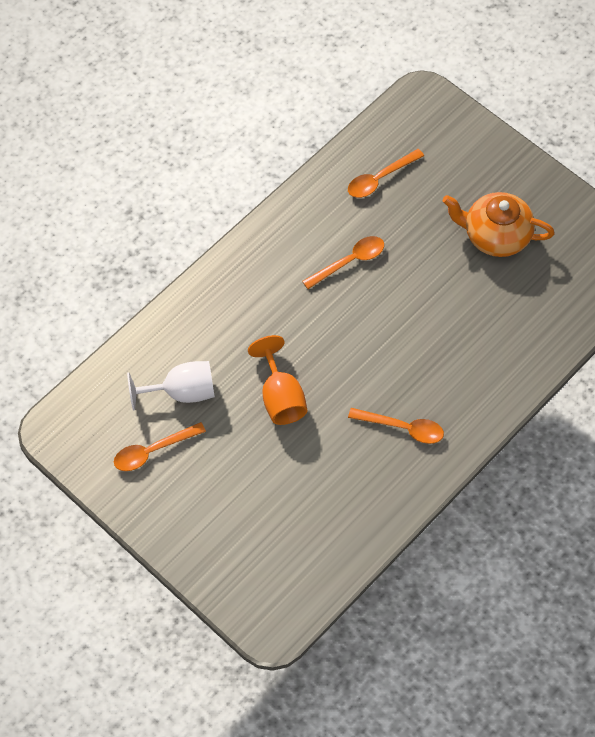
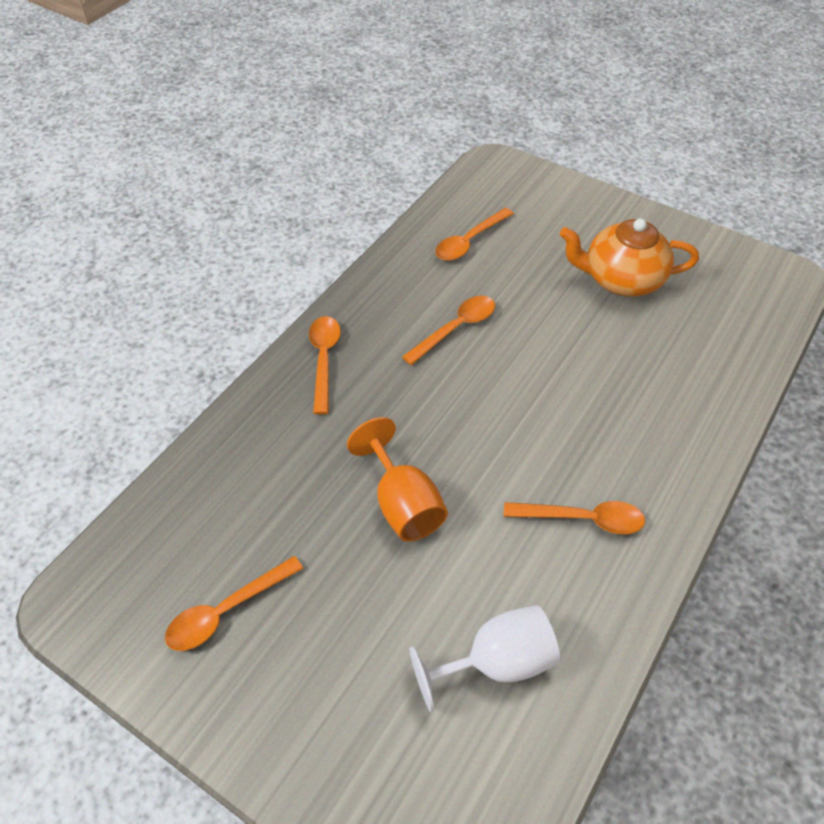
camera: 10 degrees left, 10 degrees down
white goblet [127,361,215,410] -> white goblet moved to [409,605,560,712]
none -> orange spoon [309,316,341,414]

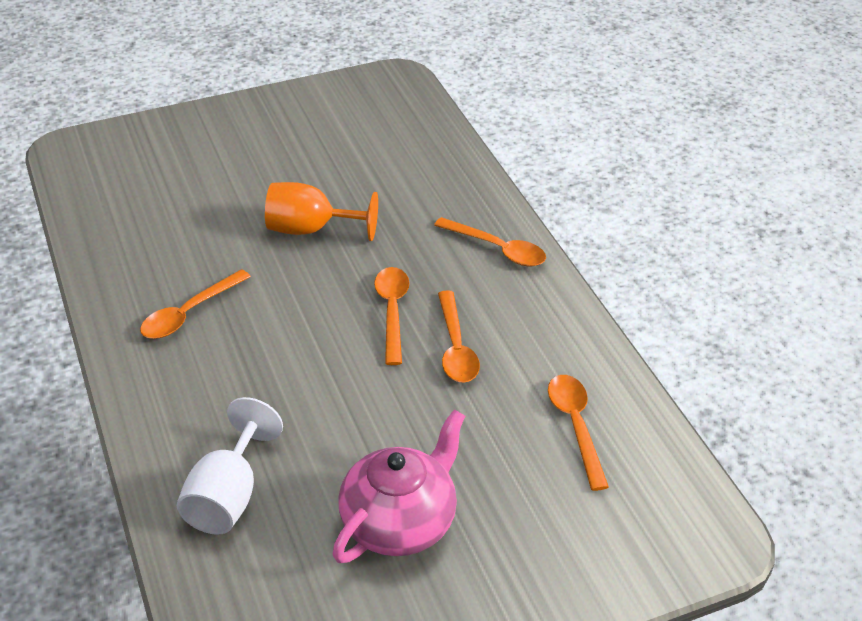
camera: 125 degrees right, 10 degrees down
orange spoon [165,556,303,651] -> orange spoon moved to [374,267,409,365]
white goblet [409,605,560,712] -> white goblet moved to [177,397,283,535]
orange teapot [560,219,699,297] -> pink teapot [332,409,465,563]

